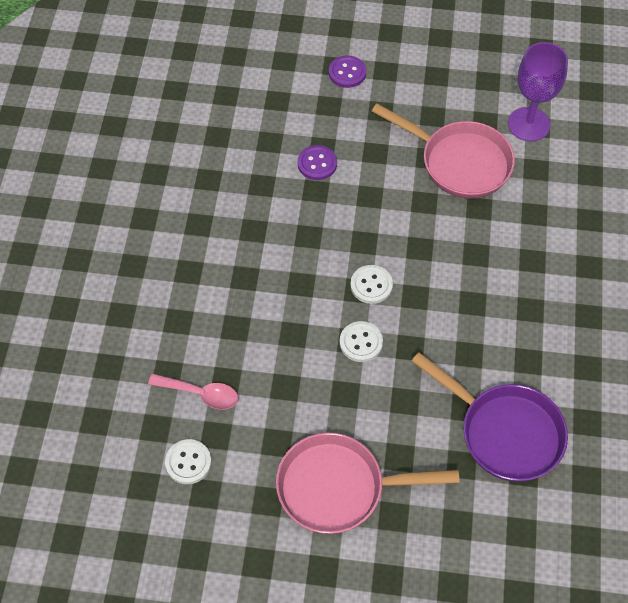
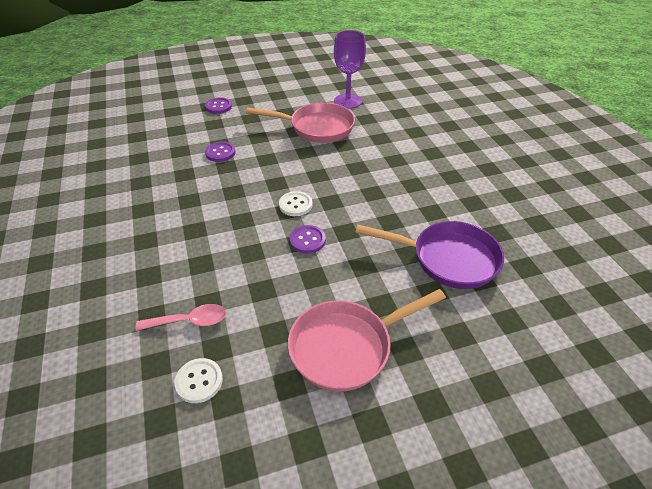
camera: 25 degrees left, 15 degrees down
white button [340,321,383,362] -> purple button [289,225,326,254]

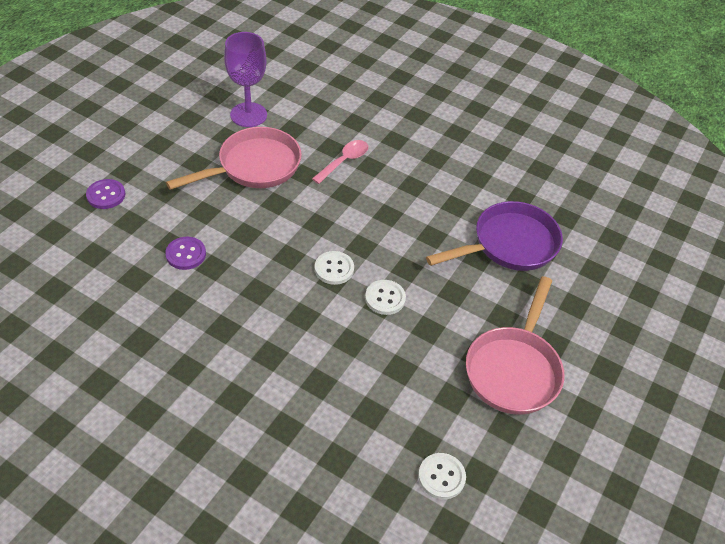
camera: 45 degrees left, 5 degrees up
pink spoon [136,304,226,331] -> pink spoon moved to [312,140,368,184]
purple button [289,225,326,254] -> white button [365,280,406,315]

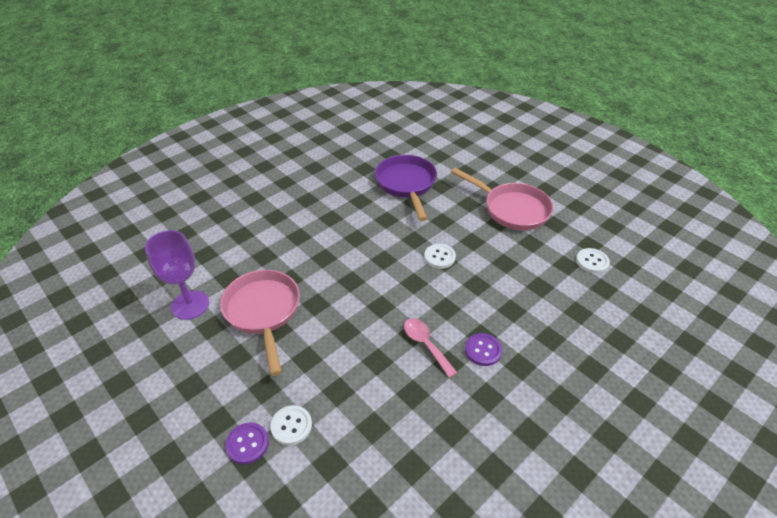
camera: 70 degrees left, 5 degrees down
purple button [165,237,206,270] -> purple button moved to [465,333,502,366]
pink spoon [312,140,368,184] -> pink spoon moved to [404,319,457,378]
white button [315,251,354,285] -> white button moved to [270,405,312,445]

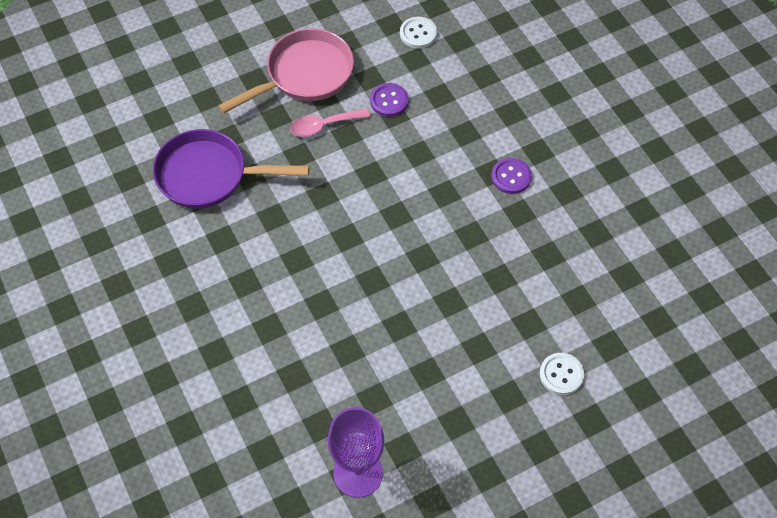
camera: 75 degrees left, 15 degrees up
pink pan [220,270,300,376] -> none
purple button [225,422,269,464] -> purple button moved to [370,83,409,117]
pink spoon [404,319,457,378] -> pink spoon moved to [290,108,371,137]
white button [424,244,456,269] -> none

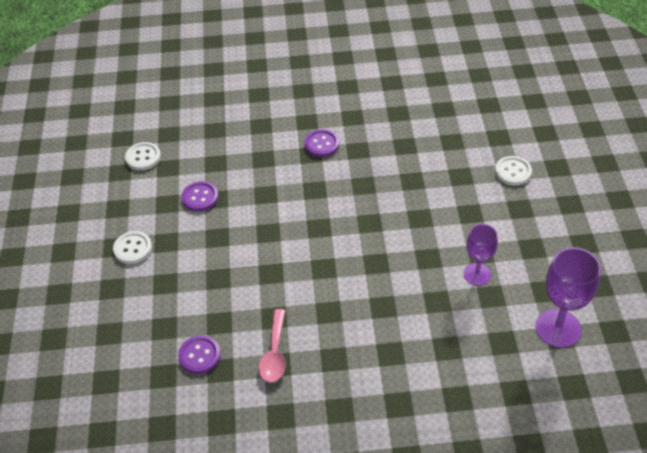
camera: 65 degrees left, 10 degrees down
purple pan [153,129,309,209] -> purple button [178,335,221,374]
pink pan [218,28,354,114] -> white button [113,231,152,264]
pink spoon [290,108,371,137] -> pink spoon moved to [259,309,286,383]
none -> purple goblet [463,224,498,286]

